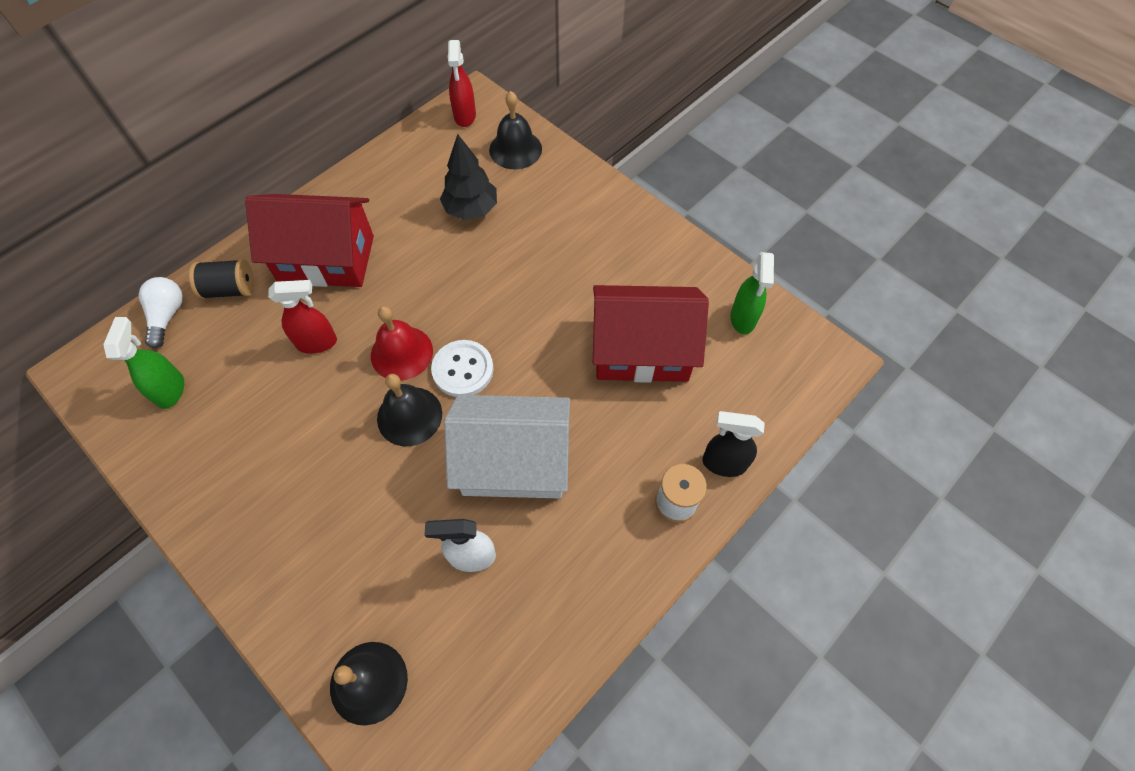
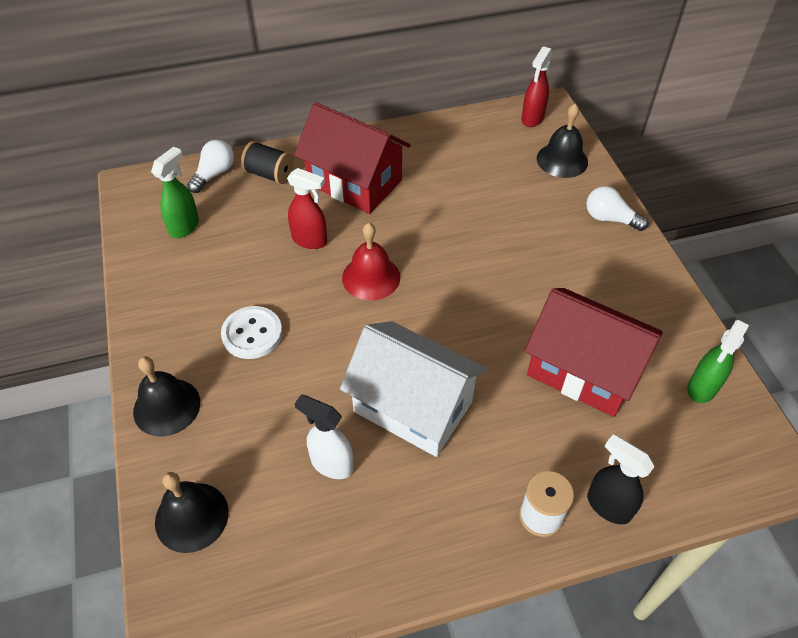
camera: 30 degrees right, 10 degrees down
black bell [377,374,442,446] -> black bell moved to [133,356,200,437]
white button [431,340,494,397] -> white button moved to [221,306,282,359]
black tree [440,134,497,220] -> none
none -> white light bulb [586,186,649,231]

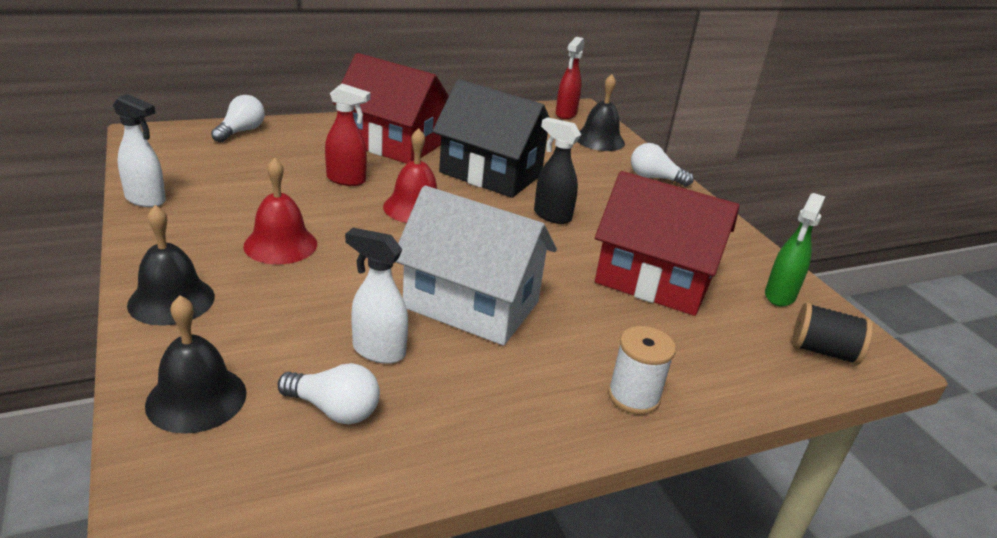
camera: 10 degrees left, 20 degrees down
green spray bottle [151,147,199,238] -> none
white button [221,306,282,359] -> red bell [243,158,317,264]
black spool [241,141,294,184] -> black spool moved to [792,302,873,365]
black spray bottle [587,434,655,524] -> black spray bottle moved to [534,117,581,224]
none -> white spray bottle [113,94,166,207]
none -> white light bulb [278,363,380,424]
none -> black house [432,79,550,198]

